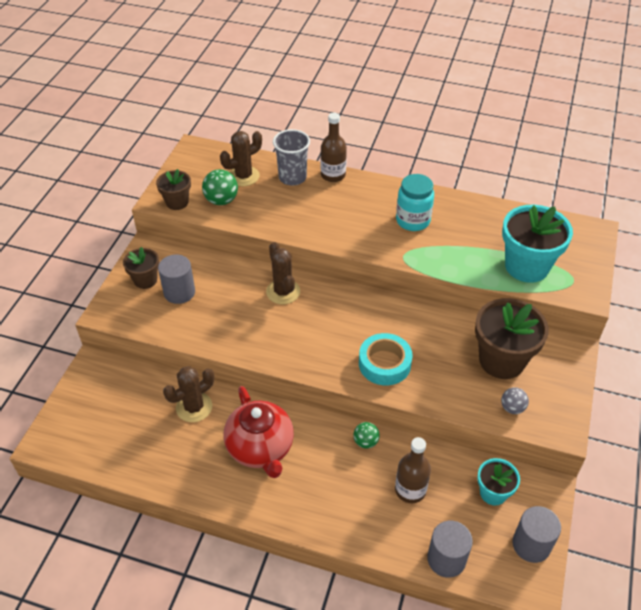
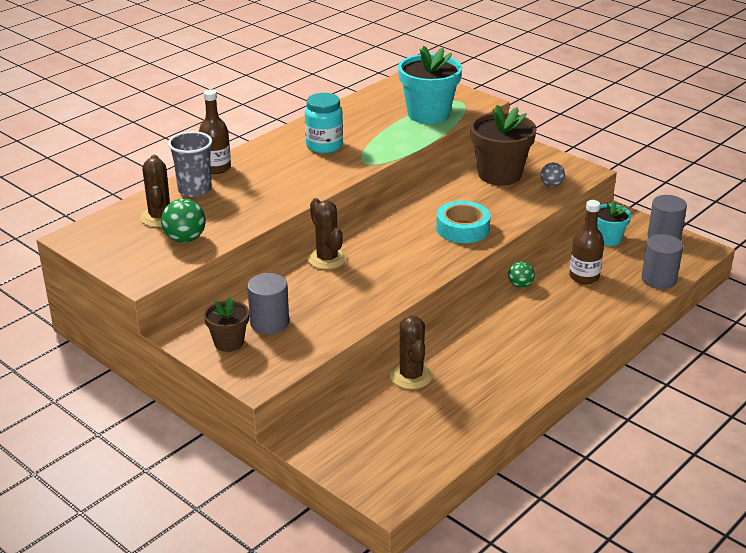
camera: 65 degrees left, 15 degrees down
brown flower pot [156,169,191,210] -> none
red teapot [224,386,294,478] -> none
brown cactus [266,242,300,304] -> brown cactus turned 60 degrees clockwise [308,198,347,269]

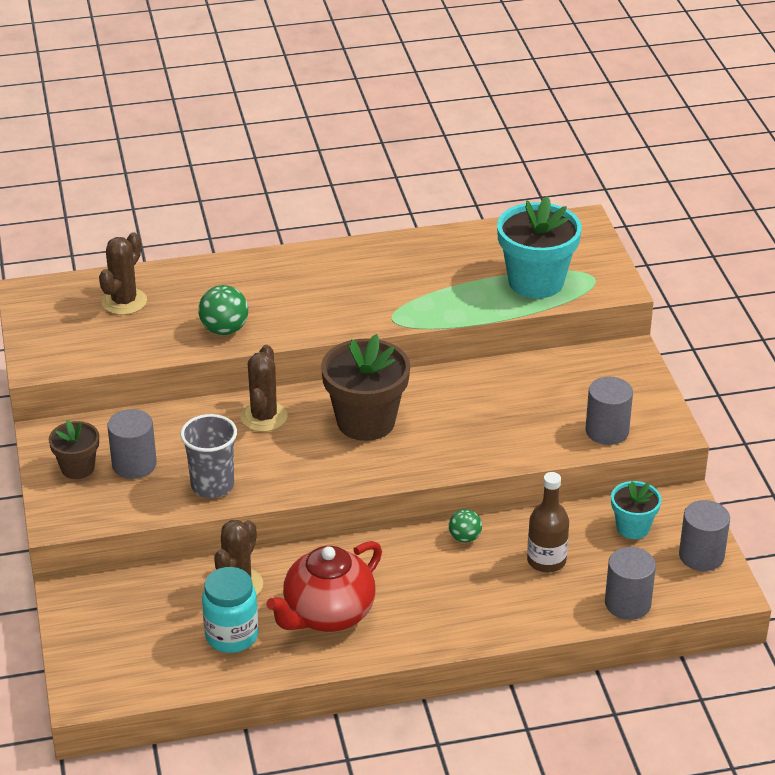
camera: 35 degrees right, 5 degrees up
green ball [161,199,206,243] -> green ball moved to [198,285,248,335]
grey cup [168,131,212,197] -> grey cup moved to [180,414,237,498]
brown bottle [199,89,231,174] -> none
turquoise jar [305,93,343,154] -> turquoise jar moved to [202,567,258,653]
turquoise tape [436,201,490,243] -> none
brown flower pot [470,105,537,185] -> brown flower pot moved to [321,334,410,441]
grey ball [540,163,565,187] -> grey cylinder [585,377,633,445]
none -> red teapot [266,541,382,632]

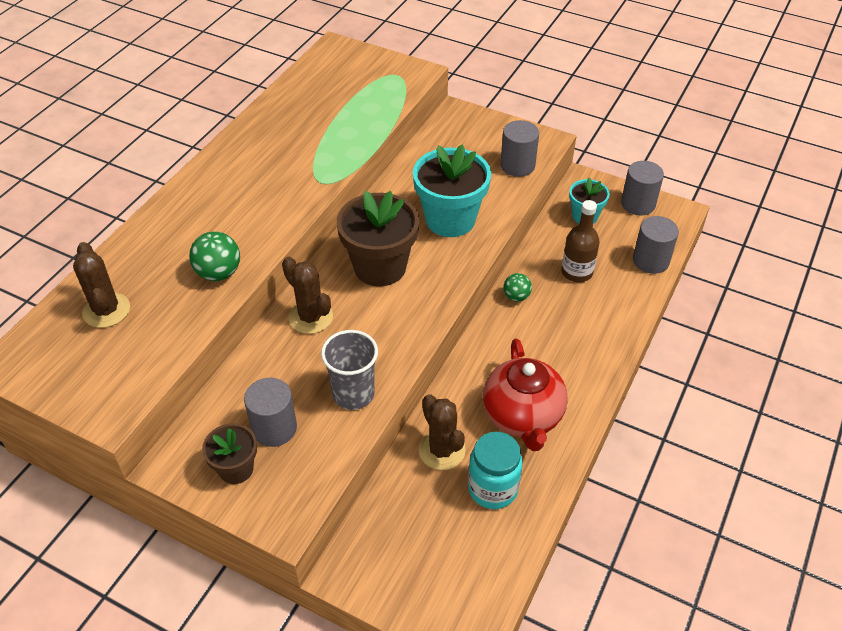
camera: 50 degrees left, 10 degrees up
turquoise flower pot [497,196,582,298] -> turquoise flower pot moved to [413,144,491,237]

